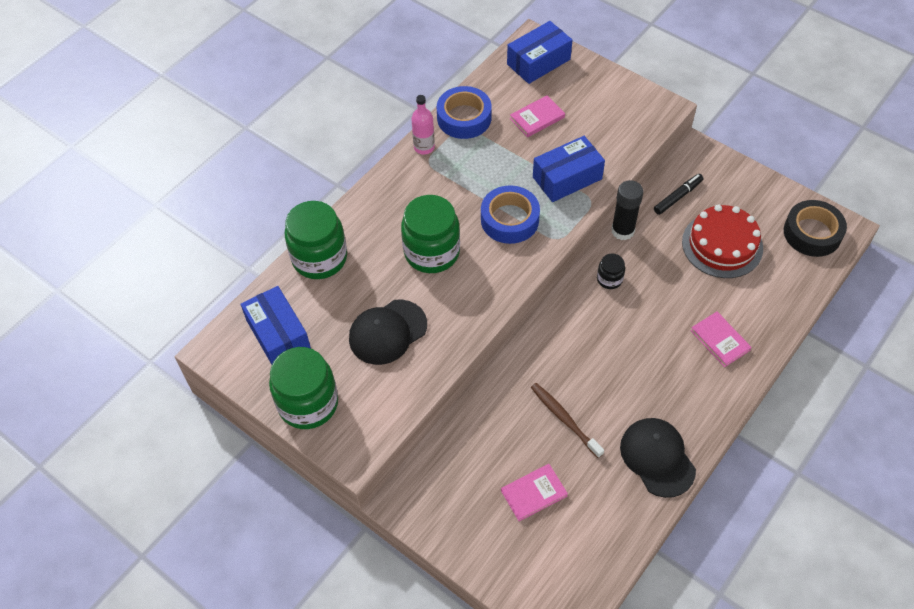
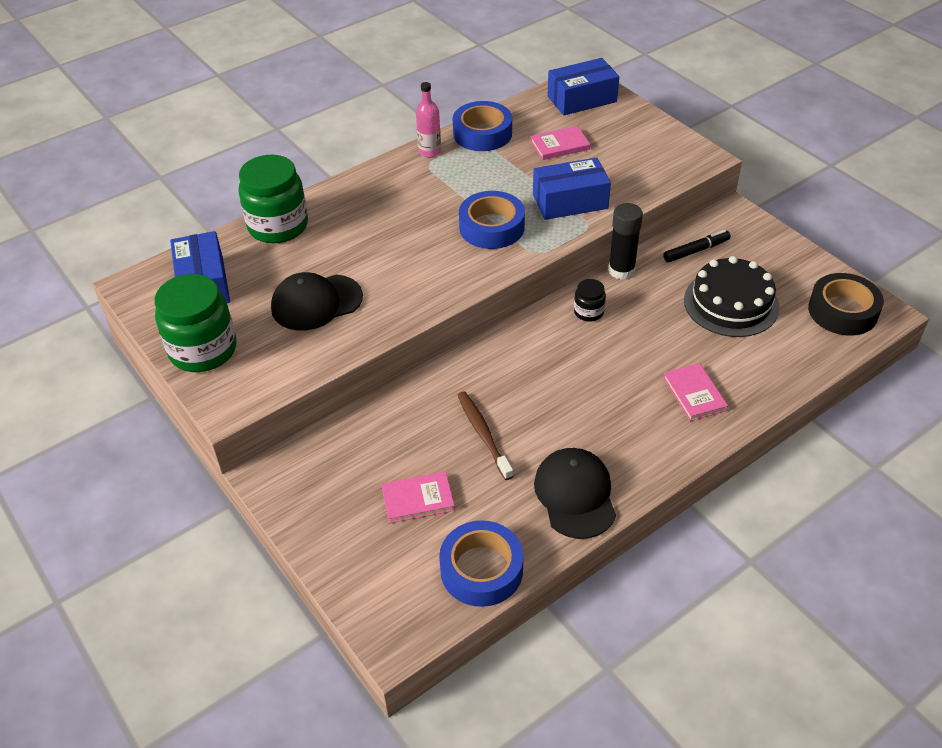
camera: 15 degrees right, 10 degrees down
green jar [401,195,460,273] -> none
red cake [682,204,763,278] -> black cake [684,256,779,337]
none -> blue tape [439,520,524,607]

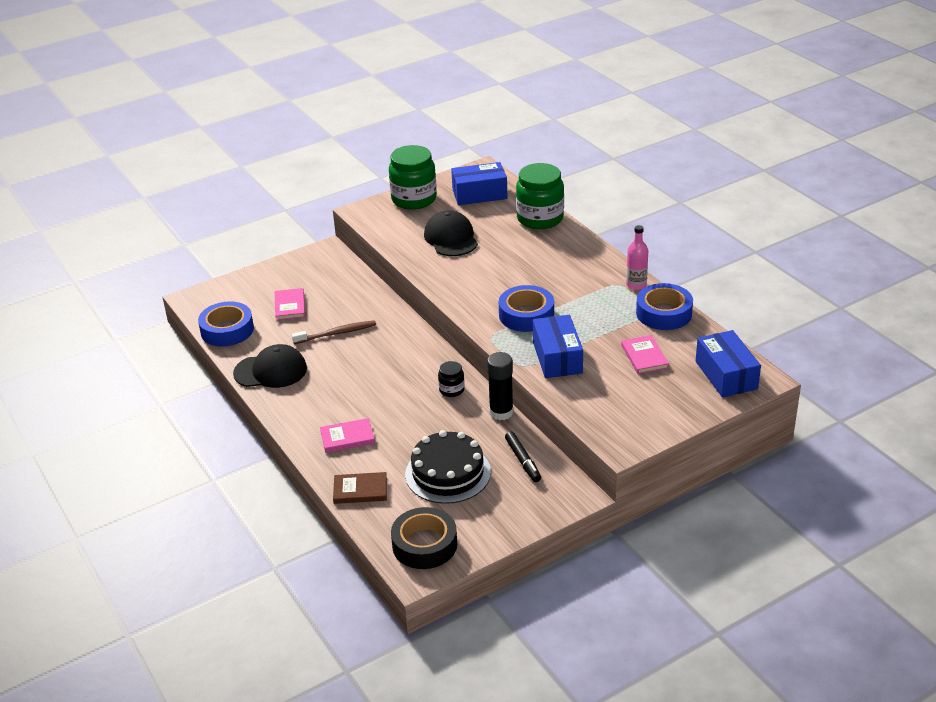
camera: 95 degrees right, 10 degrees down
none -> brown book [333,472,387,504]

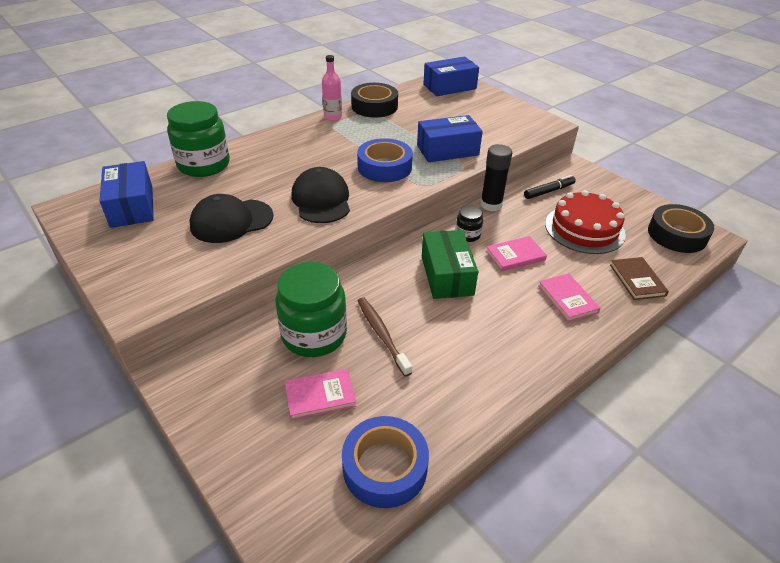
camera: 100 degrees left, 5 degrees up
black cap [233,344,307,388] -> black cap moved to [291,167,350,223]
green jar [389,145,437,210] -> green jar moved to [275,262,347,357]
black cake [405,430,491,504] -> red cake [545,190,626,254]
pink book [621,335,669,374] -> pink book moved to [486,236,547,271]
blue tape [636,283,693,330] -> black tape [351,83,398,118]
none -> green box [422,230,478,299]

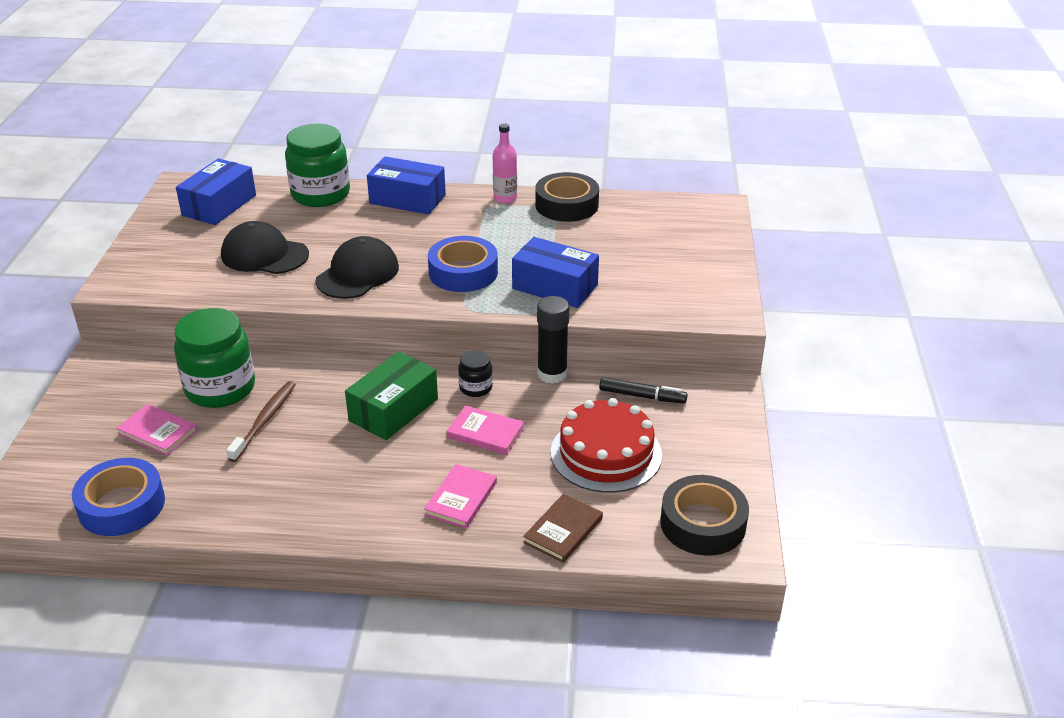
camera: 45 degrees right, 5 degrees down
blue box [423,56,479,96] -> blue box moved to [367,156,446,215]

